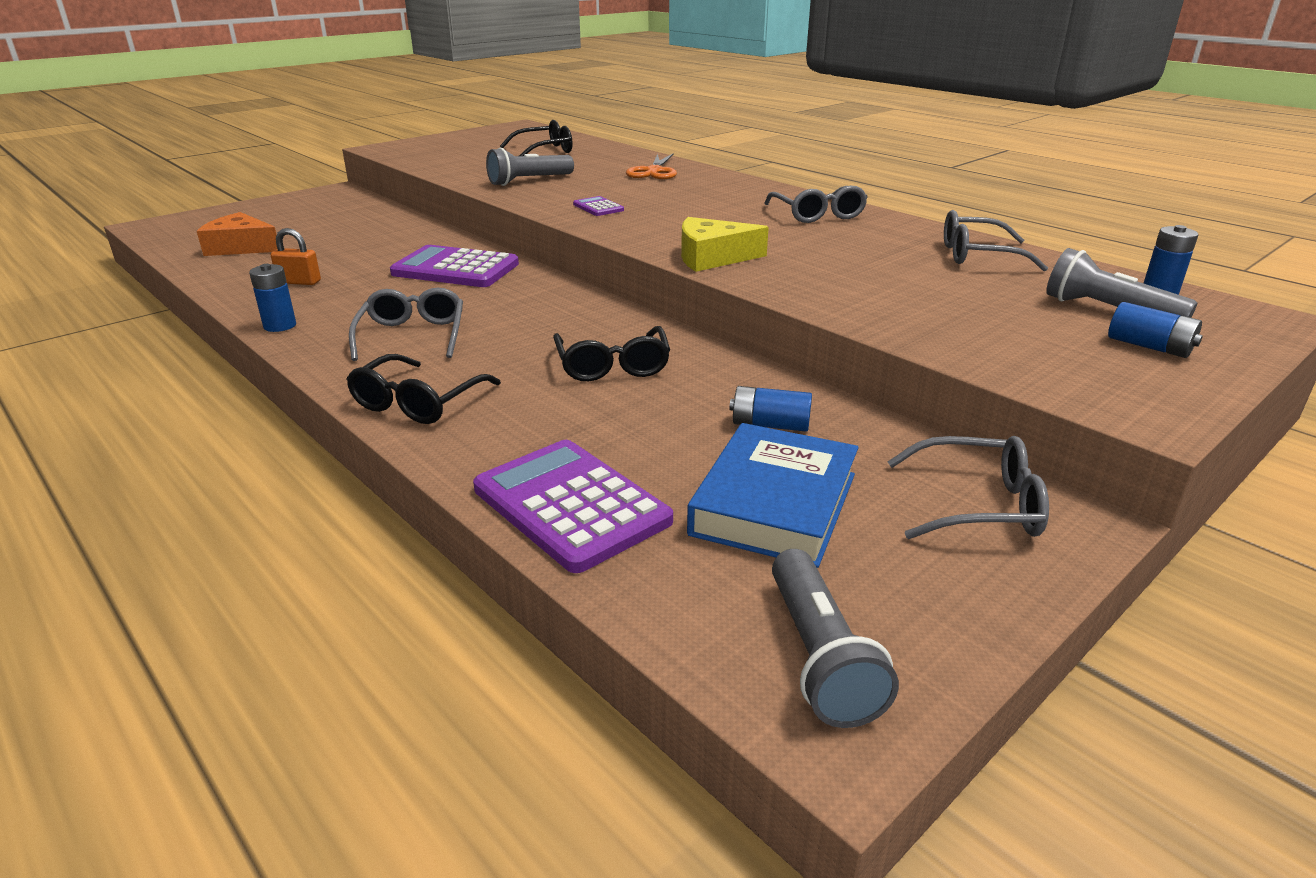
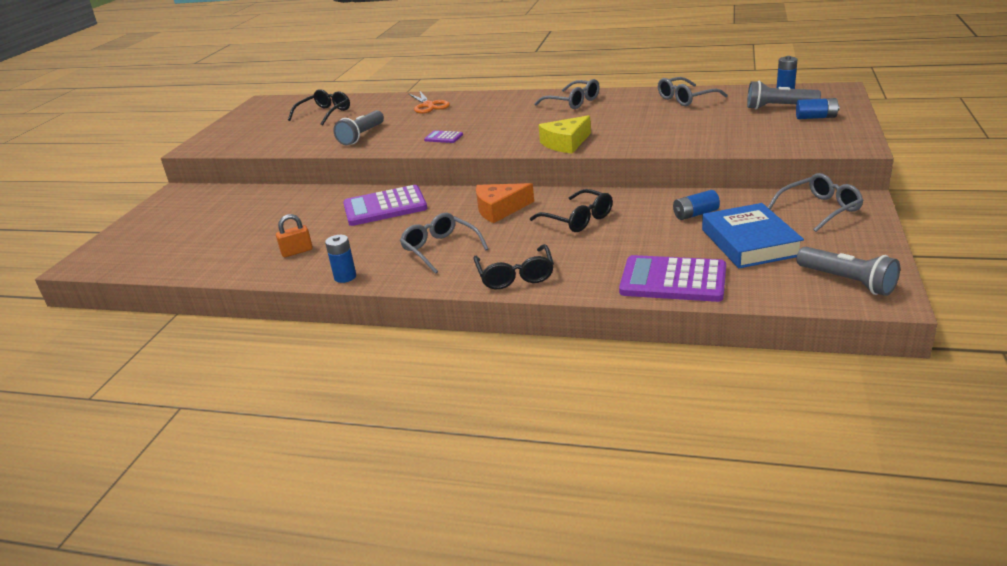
camera: 30 degrees left, 0 degrees up
orange cheese [197,212,277,256] -> orange cheese moved to [476,183,534,223]

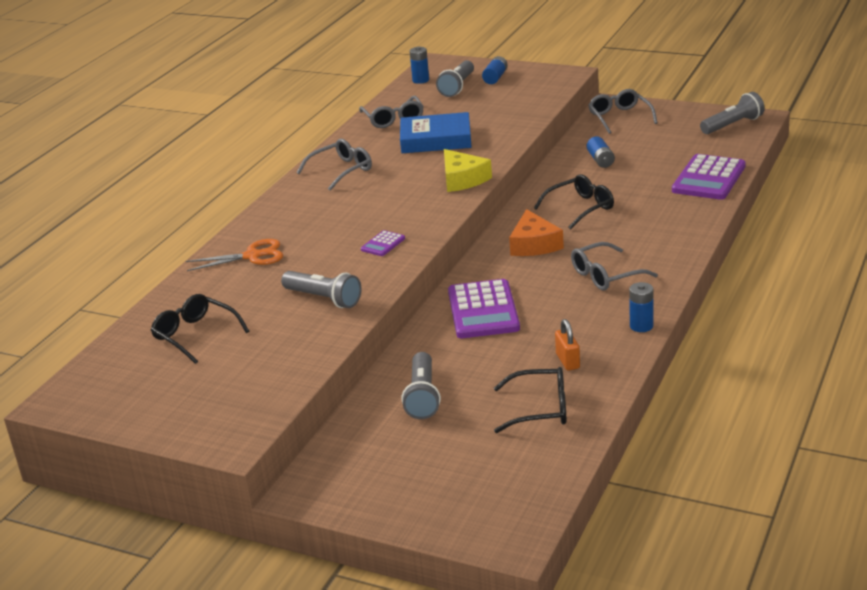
camera: 80 degrees left, 0 degrees up
black glasses [473,244,554,289] -> black glasses moved to [494,367,566,433]
blue book [702,203,804,268] -> blue book moved to [400,112,472,153]
none -> grey flashlight [401,352,441,419]

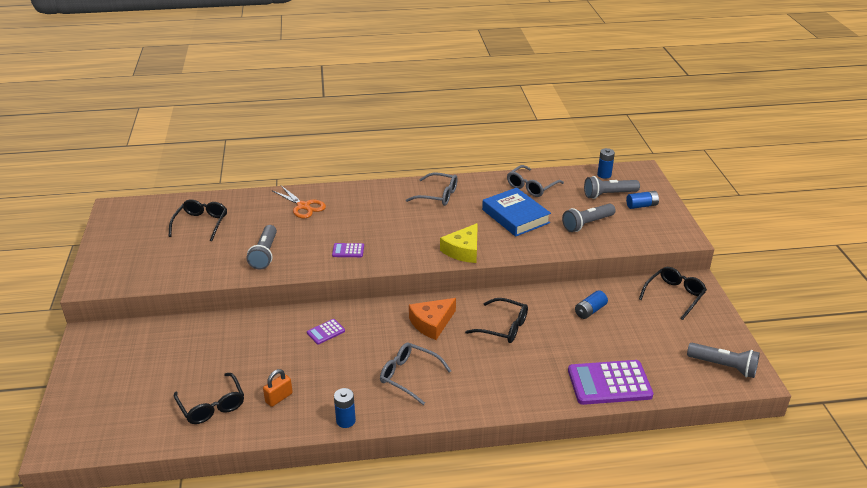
camera: 55 degrees right, 5 degrees up
grey flashlight [401,352,441,419] -> grey flashlight moved to [562,204,616,232]
purple calculator [448,279,520,338] -> purple calculator [307,319,345,345], size x0.47
grey glasses [588,89,658,134] -> black glasses [639,267,707,320]

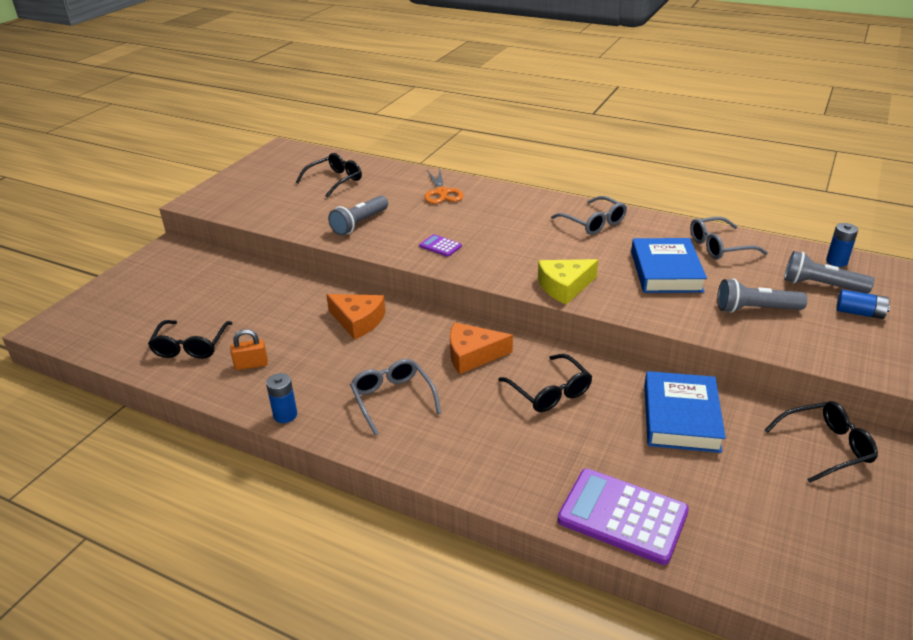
camera: 35 degrees right, 0 degrees up
purple calculator [307,319,345,345] -> orange cheese [326,294,386,340]
blue battery [575,290,608,319] -> blue book [644,371,726,453]
grey flashlight [687,343,760,378] -> none

